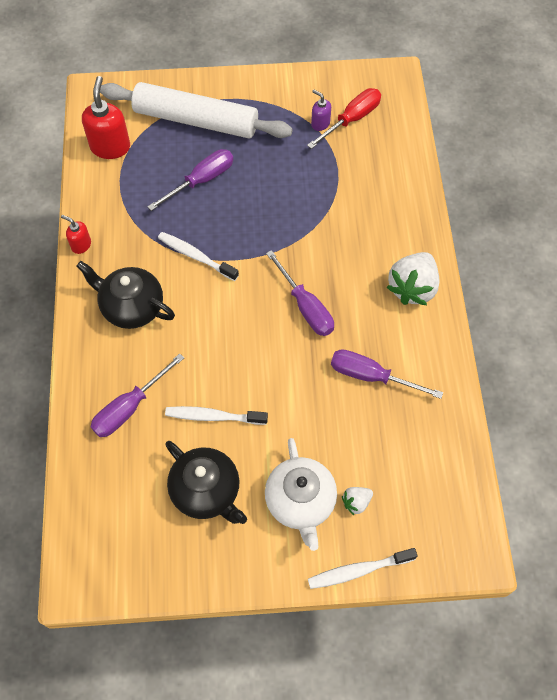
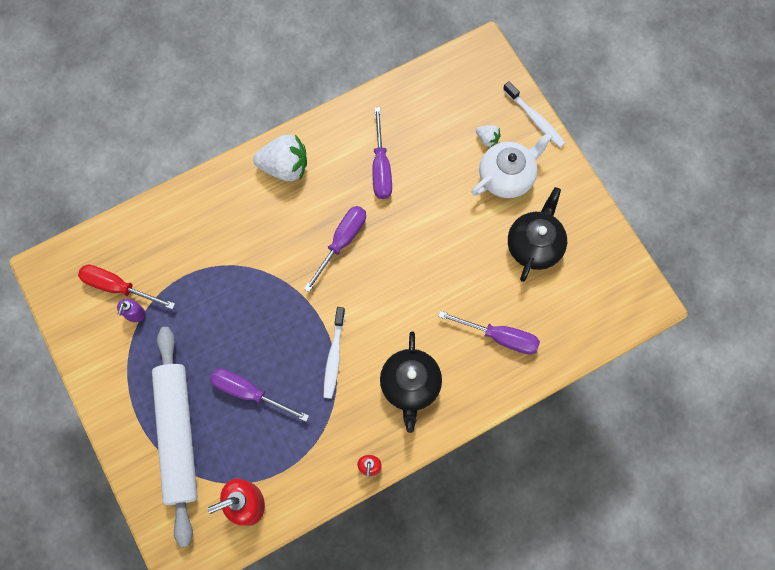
camera: 115 degrees left, 10 degrees up
white toothbrush [165,406,268,425] -> none

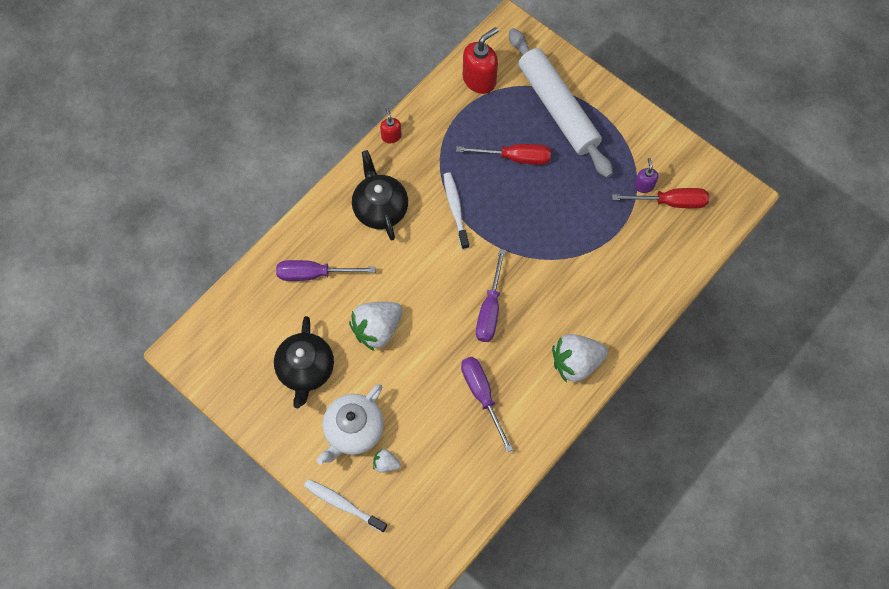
camera: 160 degrees right, 5 degrees down
purple screwdriver [210,369,309,422] -> red screwdriver [456,144,551,165]
none -> white strawberry [349,302,402,351]

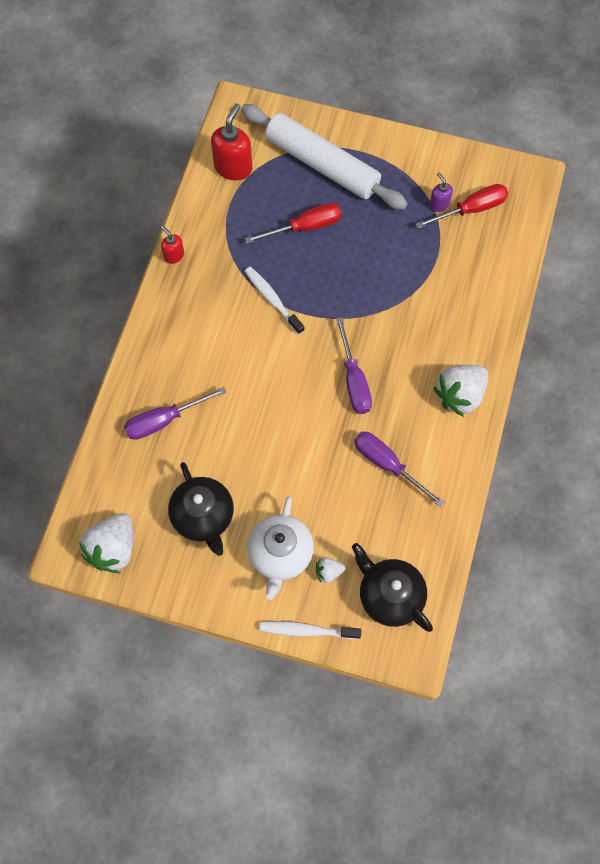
camera: 25 degrees left, 0 degrees up
white strawberry [349,302,402,351] -> white strawberry moved to [79,513,133,573]
black teapot [352,150,408,240] -> black teapot moved to [352,543,433,632]

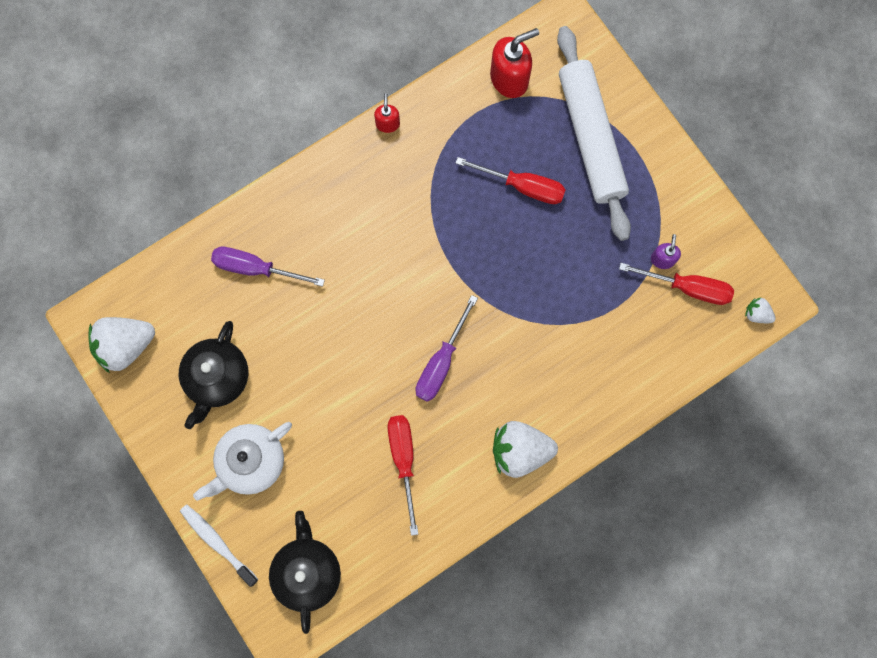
camera: 40 degrees right, 10 degrees up
white toothbrush [245,267,305,335] -> none
white strawberry [316,557,345,583] -> white strawberry moved to [745,297,776,323]
purple screwdriver [354,432,445,507] -> red screwdriver [388,415,418,536]

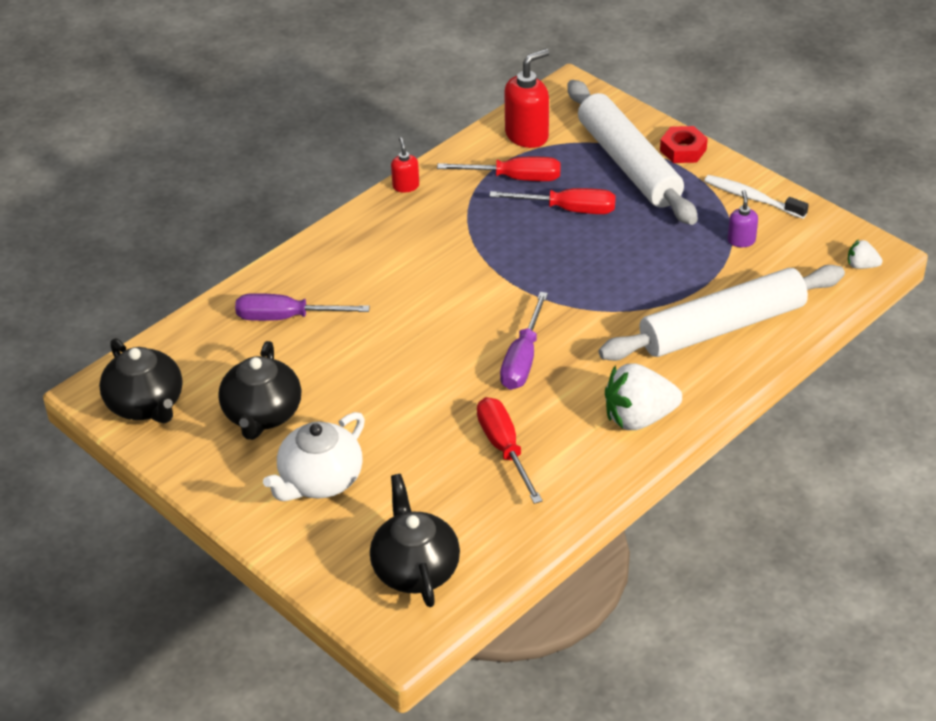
camera: 10 degrees left, 35 degrees down
white strawberry [89,317,155,373] -> black teapot [99,338,182,423]
white toothbrush [180,504,259,587] -> white toothbrush moved to [704,175,809,219]
red screwdriver [619,263,734,305] -> red screwdriver moved to [437,157,561,181]
none -> white rolling pin [599,265,845,361]
none -> red nut [660,126,708,163]

